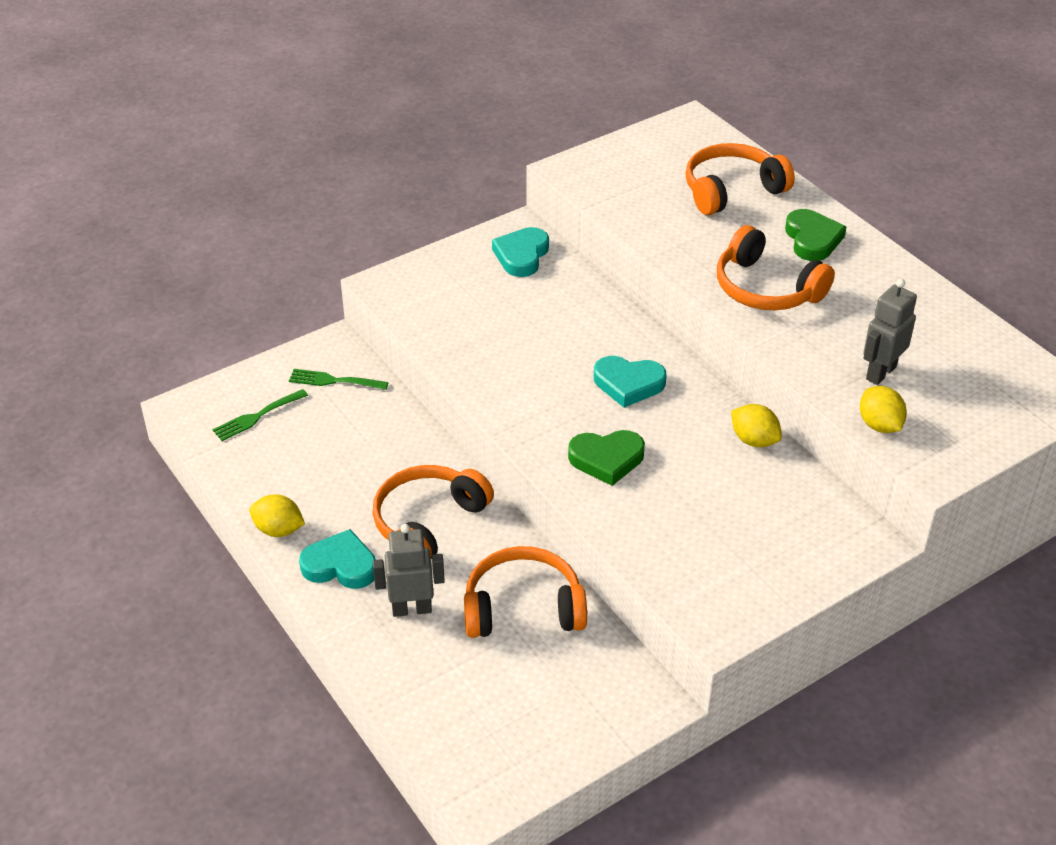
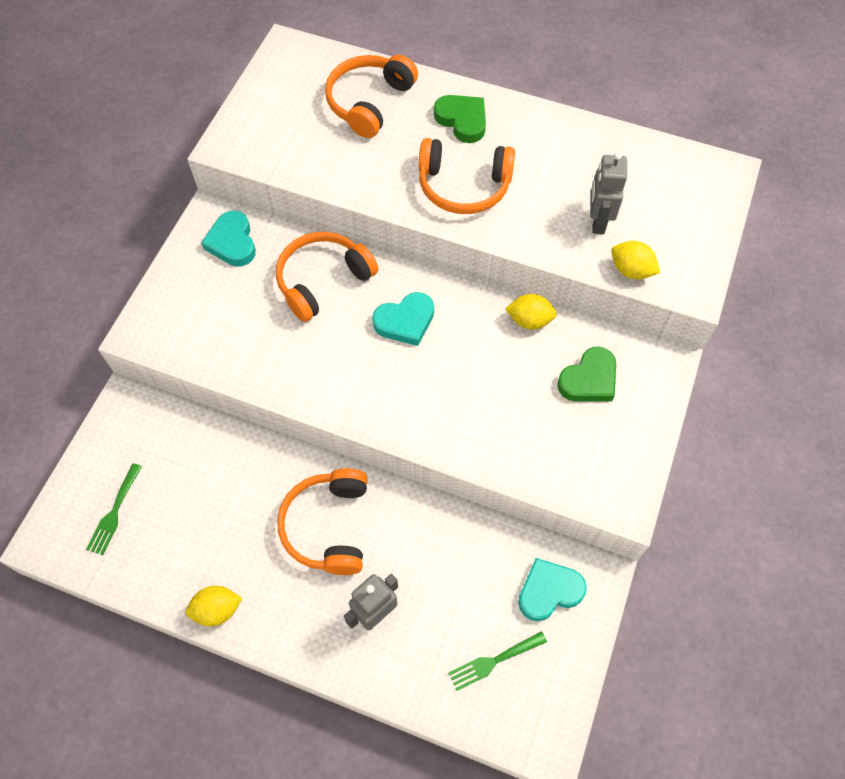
camera: 35 degrees left, 20 degrees up
green fork [289,369,389,390] -> green fork moved to [448,631,547,691]
turquoise heart [299,529,376,589] -> turquoise heart moved to [518,558,587,621]
orange headphones [464,546,587,638] -> orange headphones moved to [276,232,379,322]
green heart [568,430,645,486] -> green heart moved to [557,347,616,402]

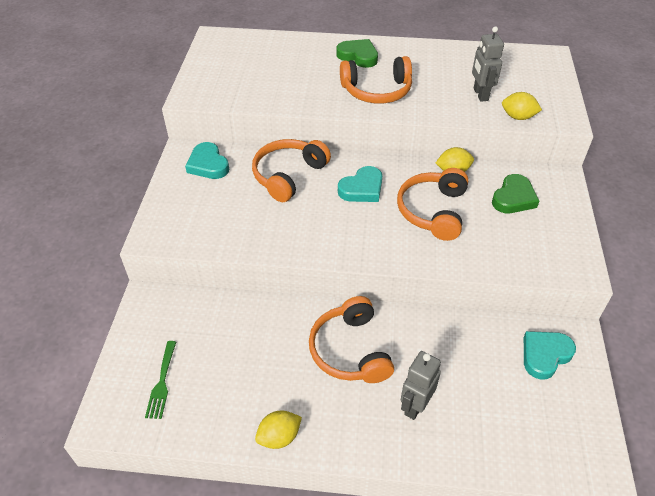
camera: 15 degrees left, 15 degrees down
orange headphones [325,55,418,138] -> orange headphones moved to [397,168,468,241]
green fork [448,631,547,691] -> none

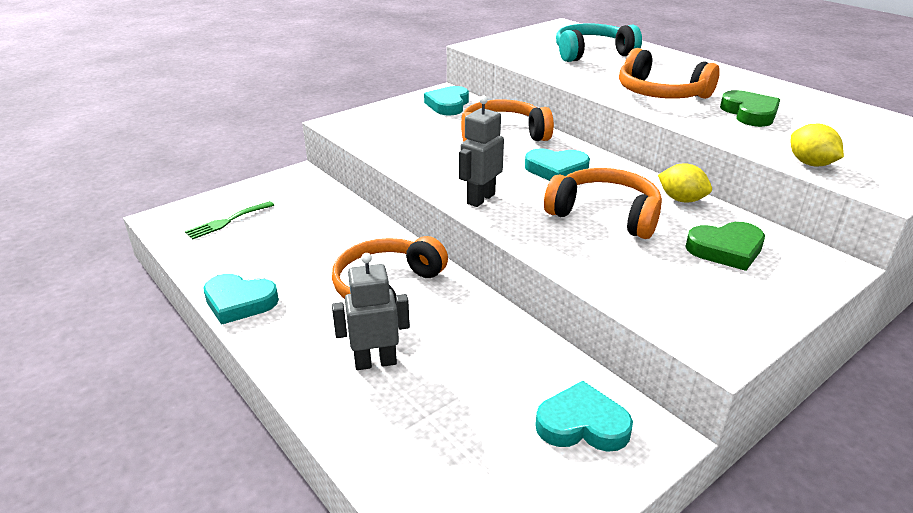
camera: 45 degrees right, 15 degrees down
yellow lemon [255,411,302,449] -> turquoise heart [203,274,279,325]
green heart [337,39,378,68] -> green heart moved to [720,90,780,127]
orange headphones [397,168,468,241] -> orange headphones turned 60 degrees clockwise [544,168,662,239]
grey robot [472,26,504,102] -> grey robot moved to [459,96,504,207]
none -> turquoise headphones [556,23,642,62]

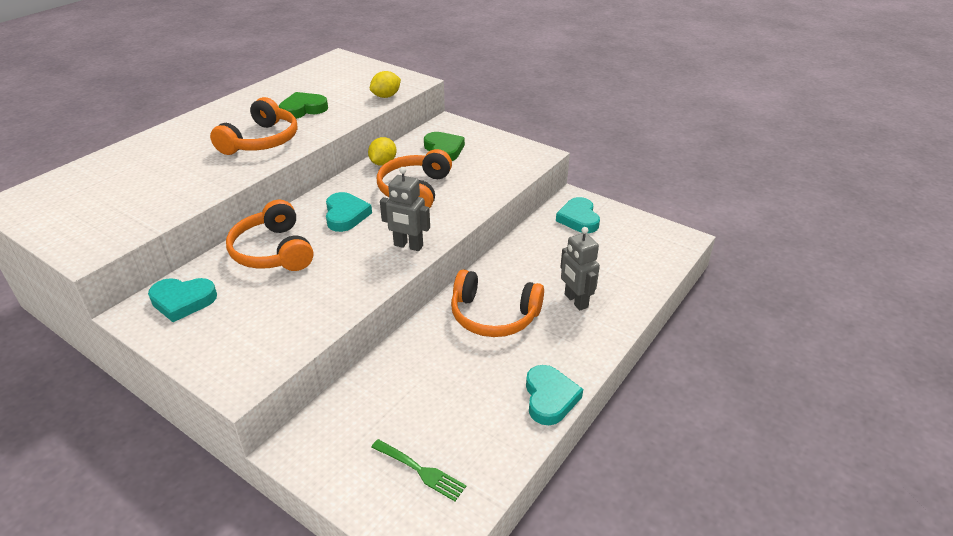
camera: 105 degrees left, 5 degrees up
turquoise headphones [556,23,642,62] -> none

